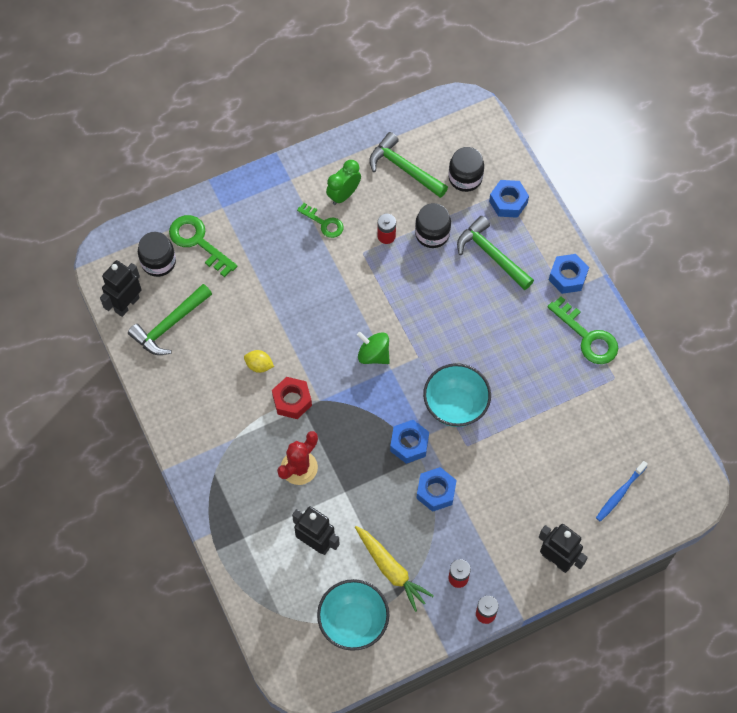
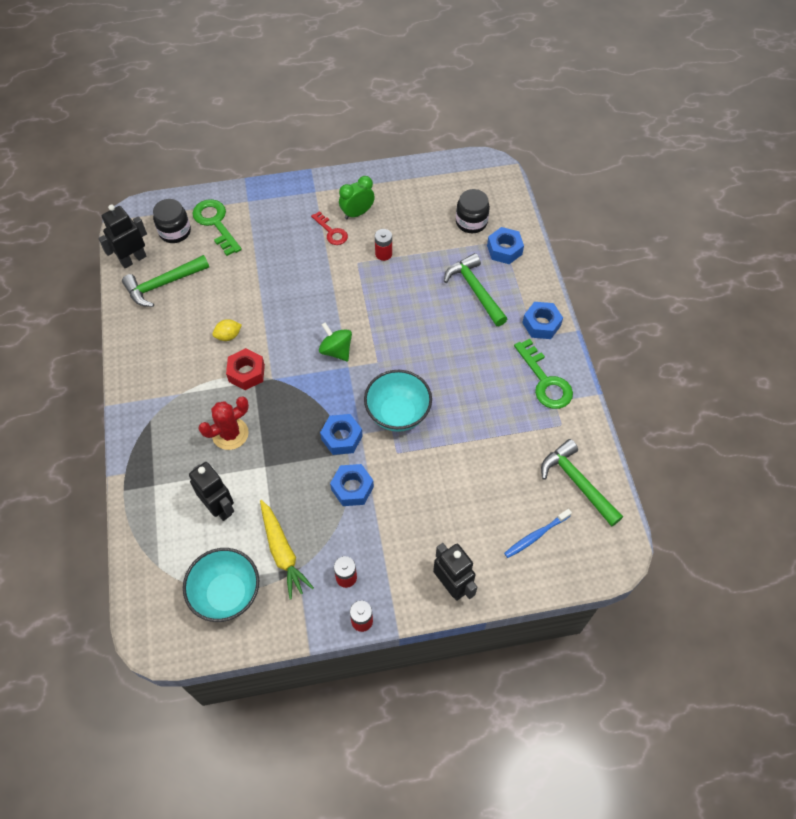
camera: 15 degrees right, 5 degrees down
yellow lemon [244,350,274,373] -> yellow lemon turned 60 degrees counterclockwise [212,319,242,341]
green key [297,203,344,238] -> red key [311,211,348,245]
green hammer [369,132,448,198] -> green hammer moved to [541,439,623,527]
black jar [415,203,451,248] -> none

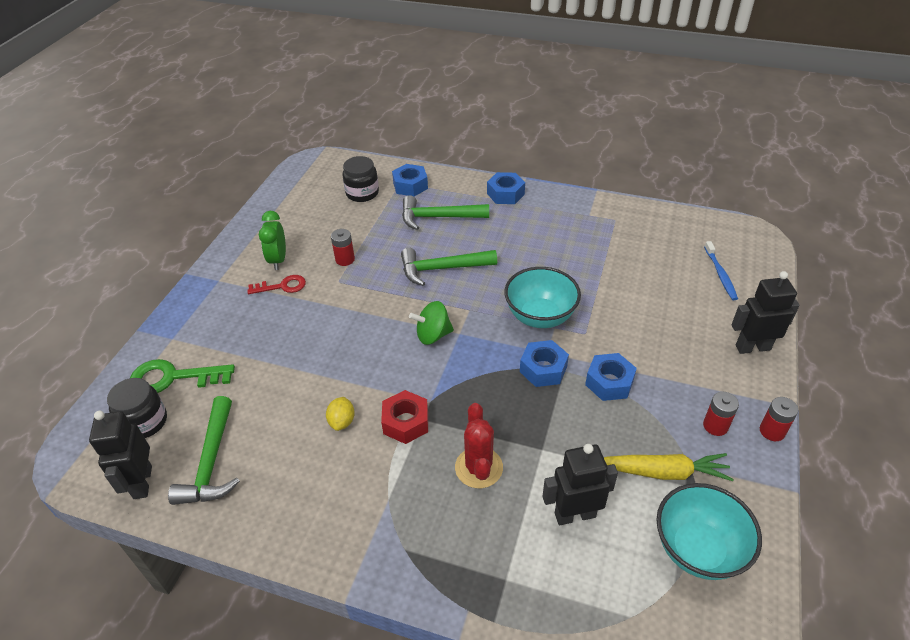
camera: 60 degrees left, 15 degrees down
green key [514,339,573,409] -> none
green hammer [541,439,623,527] -> green hammer moved to [401,248,497,286]

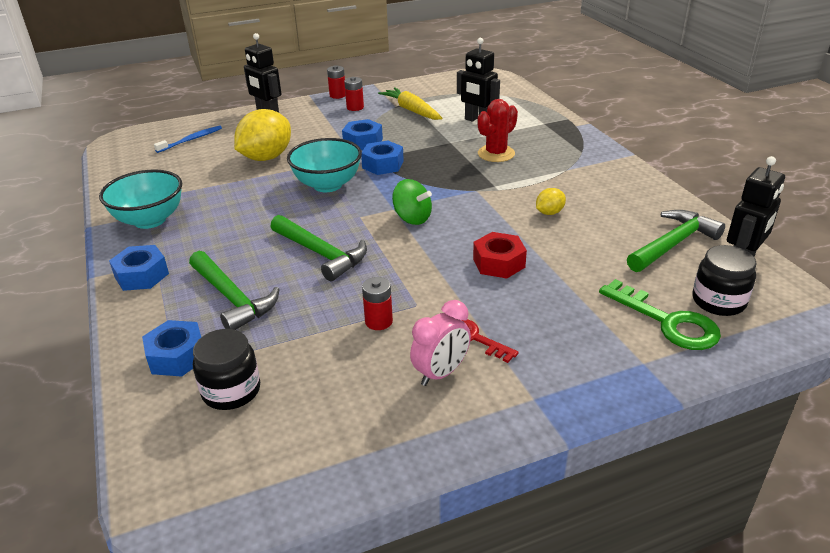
camera: 130 degrees left, 10 degrees down
green clock [259,211,286,270] -> pink clock [410,300,471,386]
red nut [381,390,428,444] -> red nut moved to [473,232,527,278]
turquoise bowl [657,483,762,580] -> turquoise bowl moved to [99,169,182,229]
none -> yellow lemon [234,109,291,161]

